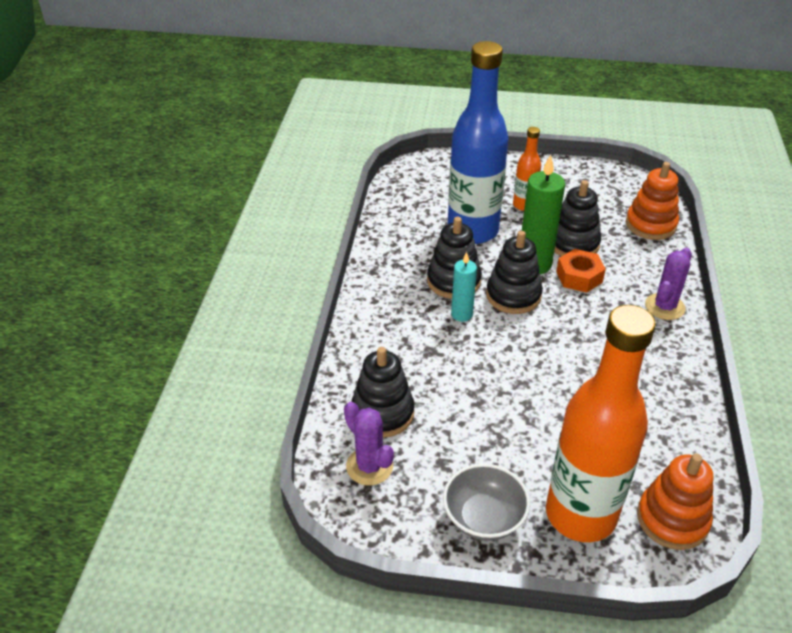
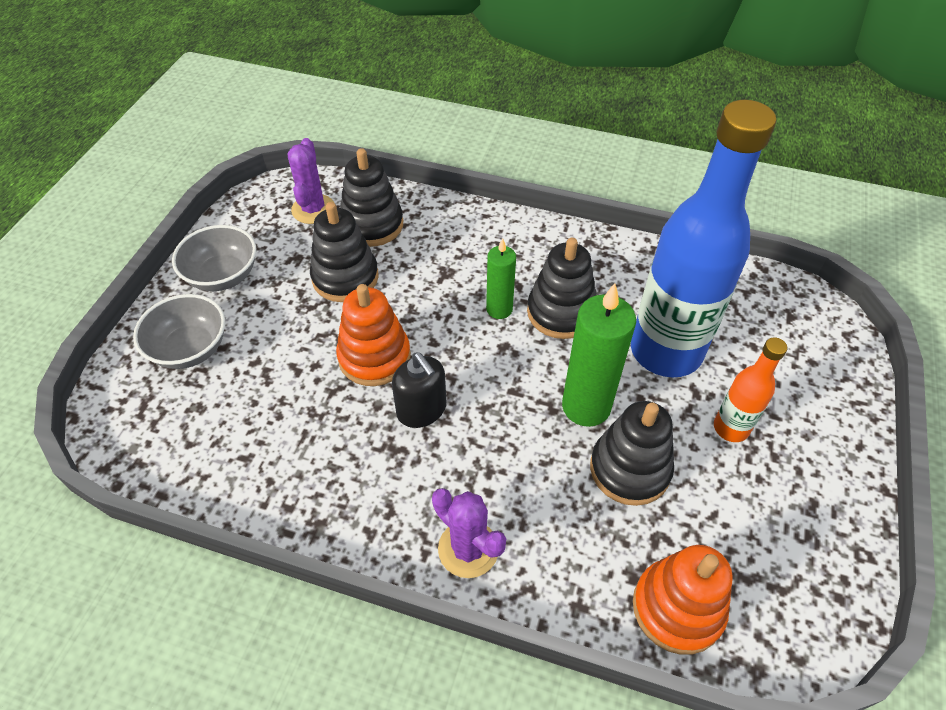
camera: 100 degrees right, 10 degrees up
purple cactus [344,402,394,485] -> purple cactus turned 60 degrees counterclockwise [288,138,334,224]
turquoise candle [451,252,477,322] -> green candle [486,238,516,319]
black stacking toy [486,231,543,314] -> black stacking toy moved to [310,202,379,302]
orange bottle [546,305,656,542] -> grey bowl [133,294,225,369]
orange nut [556,249,606,293] -> none
orange stacking toy [637,454,714,550] -> orange stacking toy moved to [336,284,411,386]
none -> black soap dispenser [392,352,446,428]

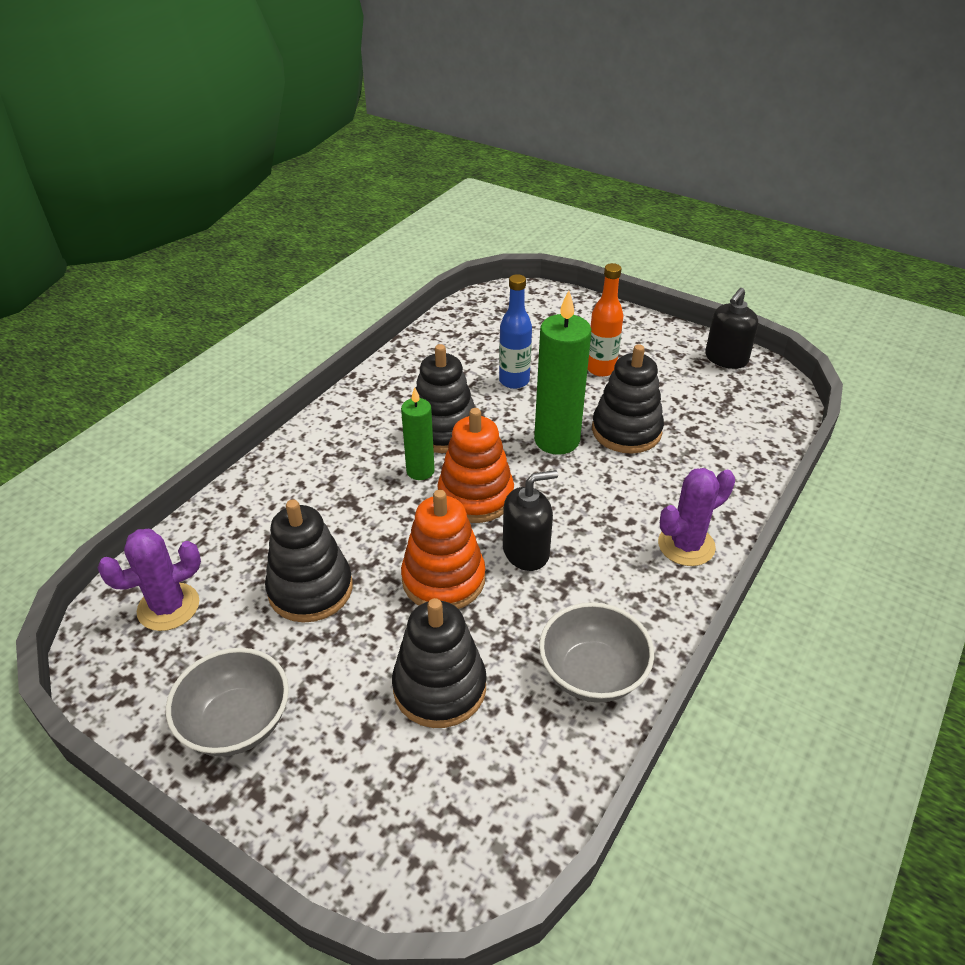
camera: 75 degrees left, 10 degrees down
grey bowl [133,294,225,369] -> grey bowl moved to [539,602,654,702]
purple cactus [288,138,334,224] -> purple cactus turned 45 degrees counterclockwise [98,529,201,631]
black stacking toy [340,148,403,247] -> black stacking toy moved to [392,598,487,728]
blue bottle [631,100,776,377] -> blue bottle [499,274,532,389], size x0.46
orange stacking toy [633,545,733,655] -> orange stacking toy moved to [437,408,514,523]
none -> black soap dispenser [705,288,758,369]

